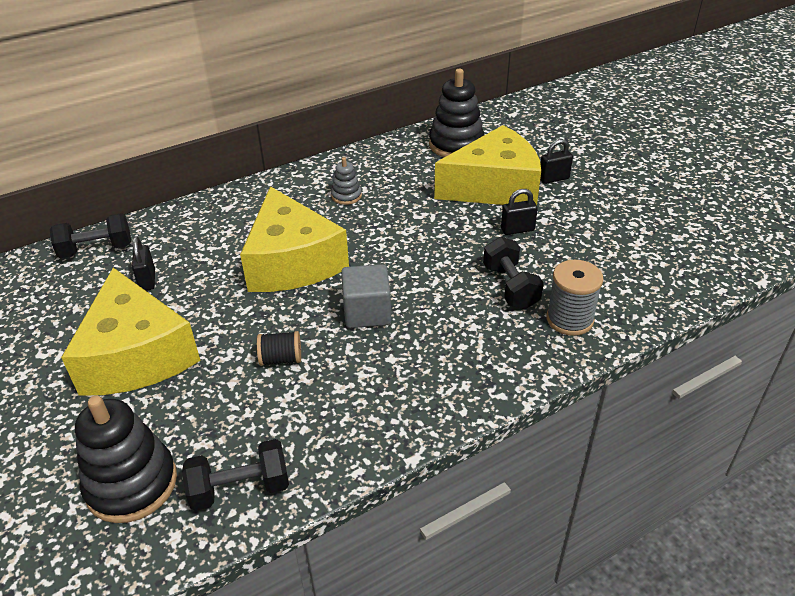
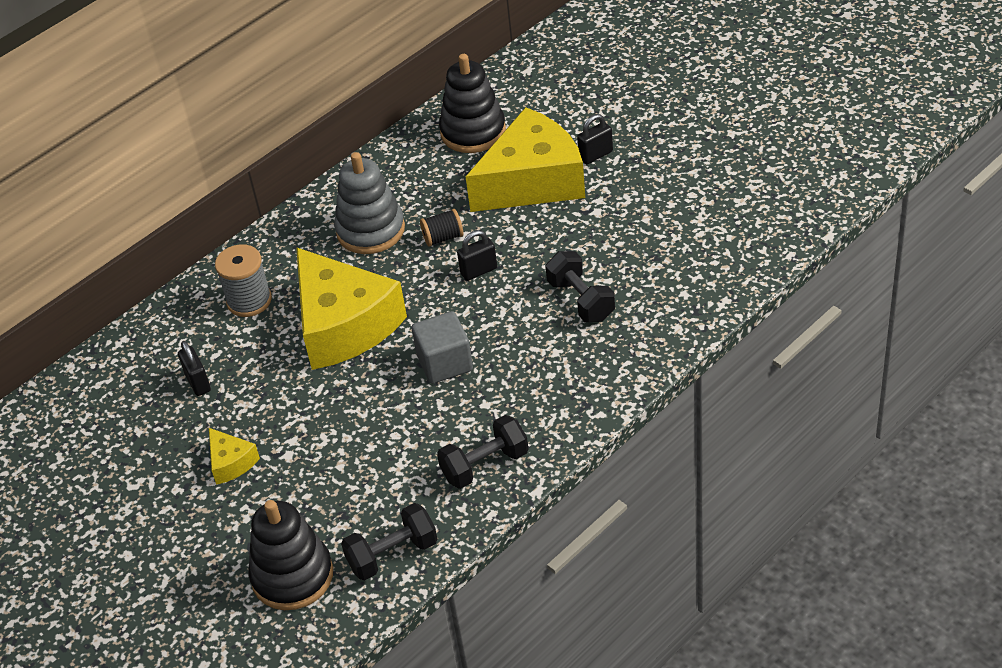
camera: 10 degrees left, 5 degrees up
black dumbbell [50,213,131,258] -> black dumbbell moved to [437,415,528,489]
yellow cheese [61,268,200,396] -> yellow cheese [209,428,260,485], size x0.43
black spool [257,331,301,366] -> black spool moved to [420,209,463,247]
grey stacking toy [331,157,362,205] -> grey stacking toy [334,152,405,254], size x1.97
black padlock [501,189,538,235] -> black padlock moved to [457,230,497,281]
grey spool [547,260,604,336] -> grey spool moved to [215,244,272,317]

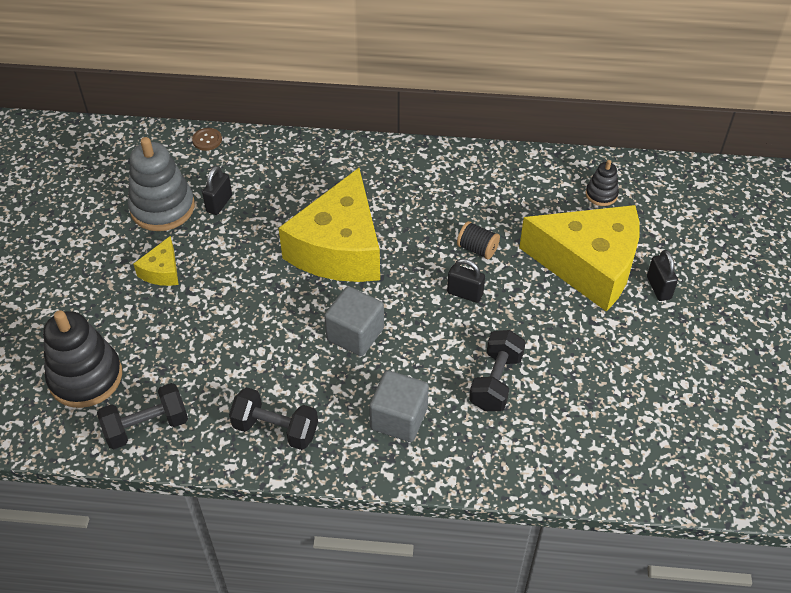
camera: 45 degrees right, 5 degrees up
grey spool [215,244,272,317] -> none
grey stacking toy [334,152,405,254] -> grey stacking toy moved to [128,137,195,231]
black dumbbell [341,503,437,580] -> black dumbbell turned 45 degrees counterclockwise [97,383,188,449]
black stacking toy [439,54,506,153] -> black stacking toy [586,160,619,206], size x0.51
black padlock [577,114,613,164] -> black padlock turned 60 degrees clockwise [647,250,678,301]
none -> brown button [192,128,222,151]
none -> grey cube [369,370,429,442]

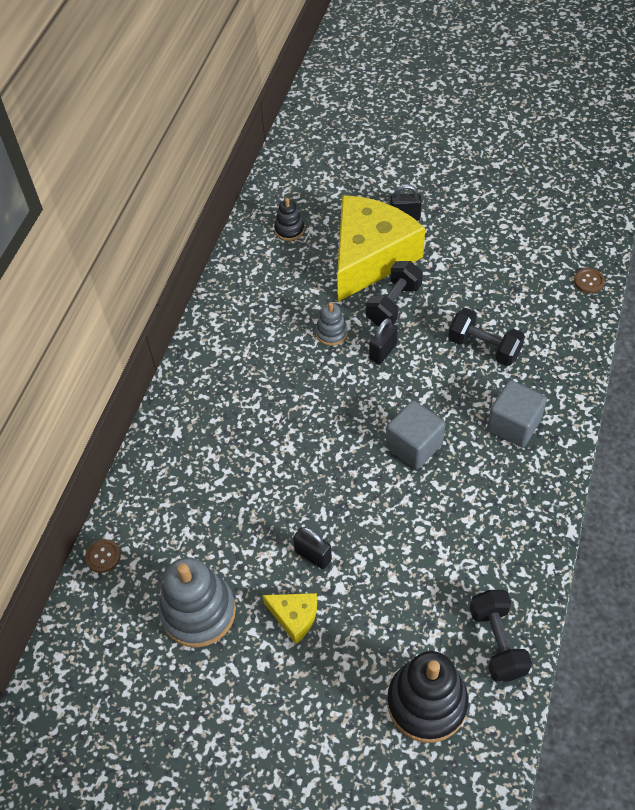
camera: 75 degrees left, 5 degrees up
black padlock [202,166,232,215] -> black padlock moved to [293,527,332,569]
black dumbbell [229,387,318,450] -> black dumbbell moved to [366,261,423,326]
yellow cheese [279,168,380,282] -> none
black spool [457,221,500,259] -> grey stacking toy [315,302,348,346]
none -> brown button [574,268,605,293]

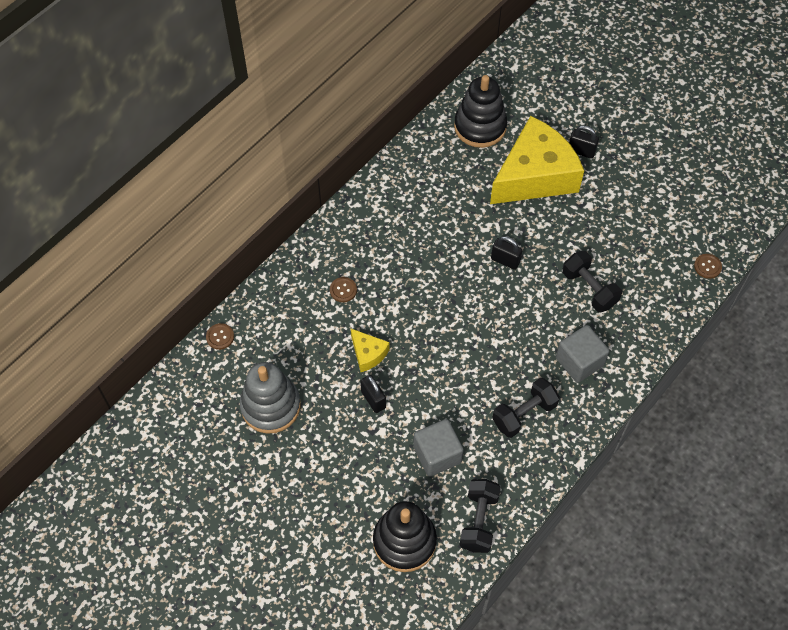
camera: 20 degrees right, 5 degrees up
yellow cheese [262,593,317,644] -> yellow cheese moved to [351,329,390,372]
black stacking toy [274,198,304,241] -> black stacking toy [454,75,507,148], size x1.97
grey stacking toy [315,302,348,346] -> none
black dumbbell [366,261,423,326] -> black dumbbell moved to [492,378,560,438]
black padlock [369,318,398,365] -> black padlock turned 60 degrees clockwise [491,236,522,270]
grey cube [386,400,445,469] -> grey cube moved to [413,419,463,477]
none -> brown button [330,277,357,302]

